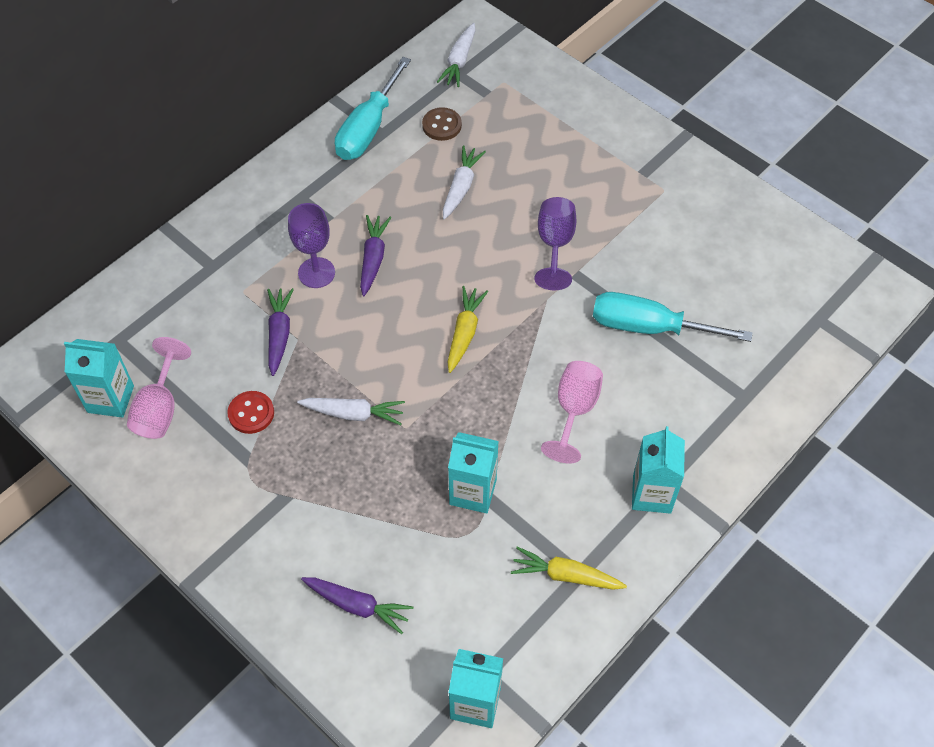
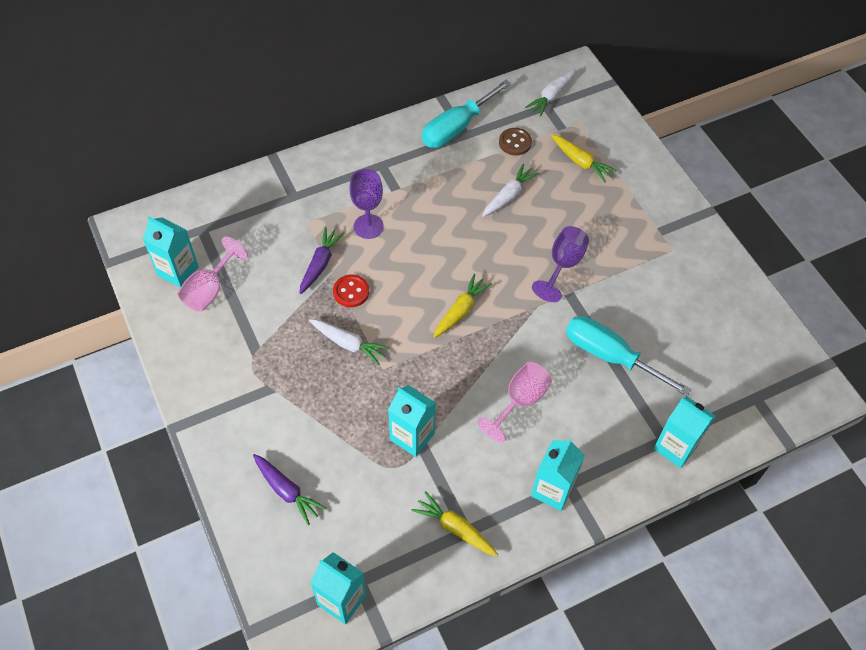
camera: 20 degrees right, 0 degrees up
red button [227,391,274,434] -> red button moved to [333,275,369,307]
purple carrot [360,215,391,296] -> none
none -> yellow carrot [551,134,617,183]
none -> turquoise carton [653,396,716,468]

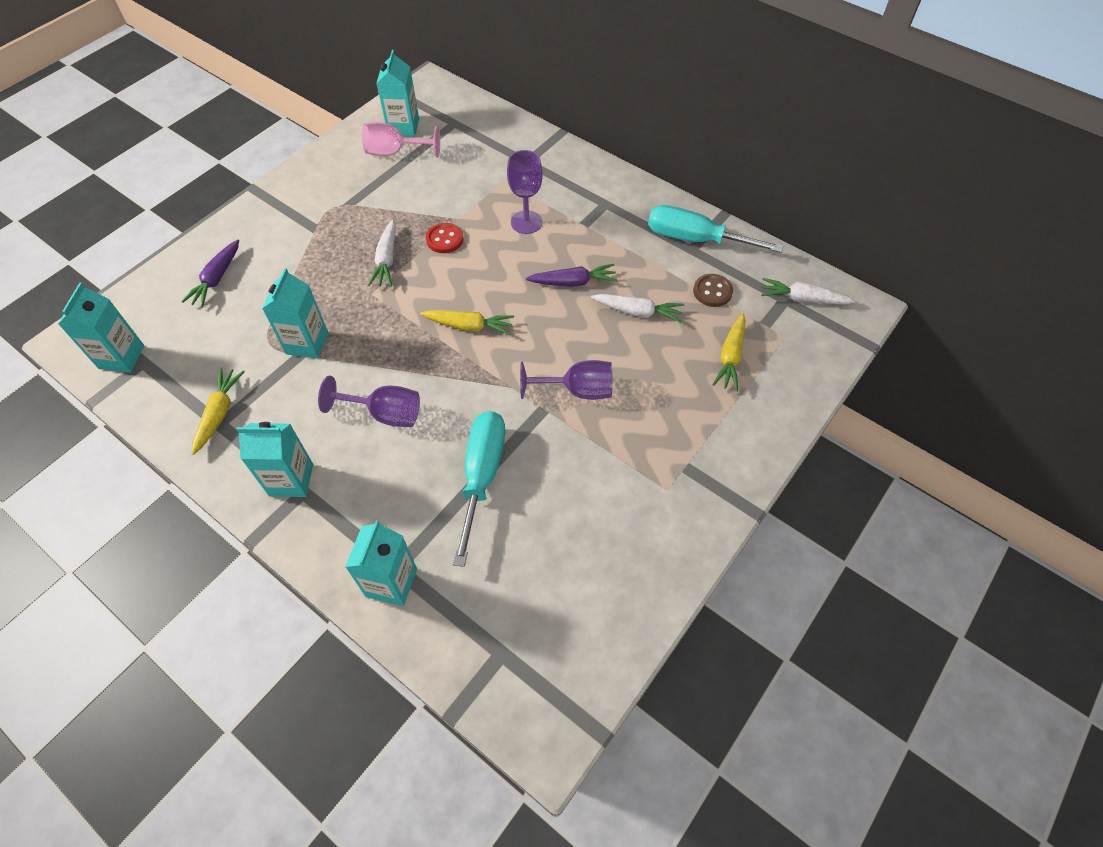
camera: 65 degrees right, 0 degrees up
purple carrot [300,227,344,294] -> purple carrot moved to [526,264,617,287]
pink goblet [477,362,552,443] -> purple goblet [318,376,420,427]

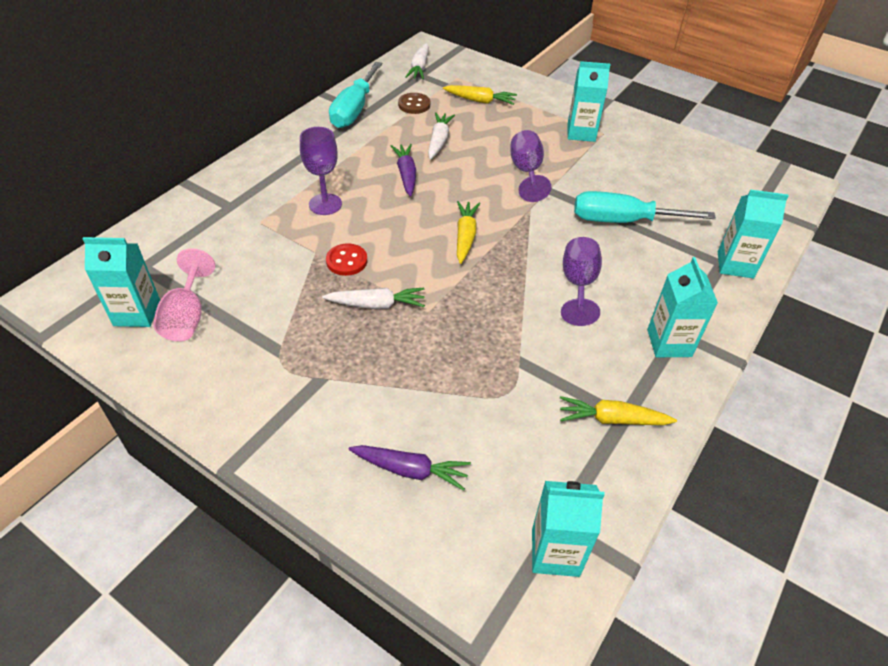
camera: 95 degrees left, 10 degrees down
turquoise carton [262,268,328,359] -> turquoise carton moved to [567,61,611,142]

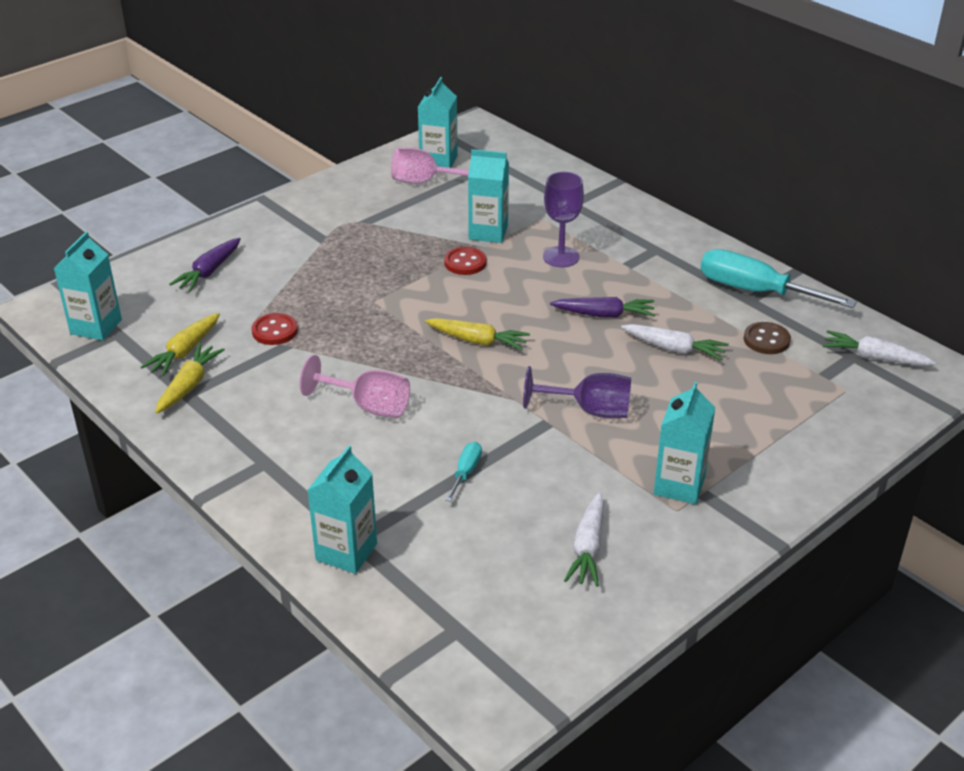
camera: 105 degrees right, 10 degrees down
white carrot [322,288,425,309] -> white carrot moved to [564,492,604,587]
yellow carrot [443,85,517,105] -> yellow carrot moved to [141,313,220,376]
purple goblet [561,237,602,326] -> pink goblet [299,355,410,418]
turquoise screwdriver [574,191,716,223] -> turquoise screwdriver [445,442,482,502], size x0.46
turquoise carton [647,257,718,357] -> turquoise carton moved to [468,149,509,243]
none -> red button [251,313,298,345]

